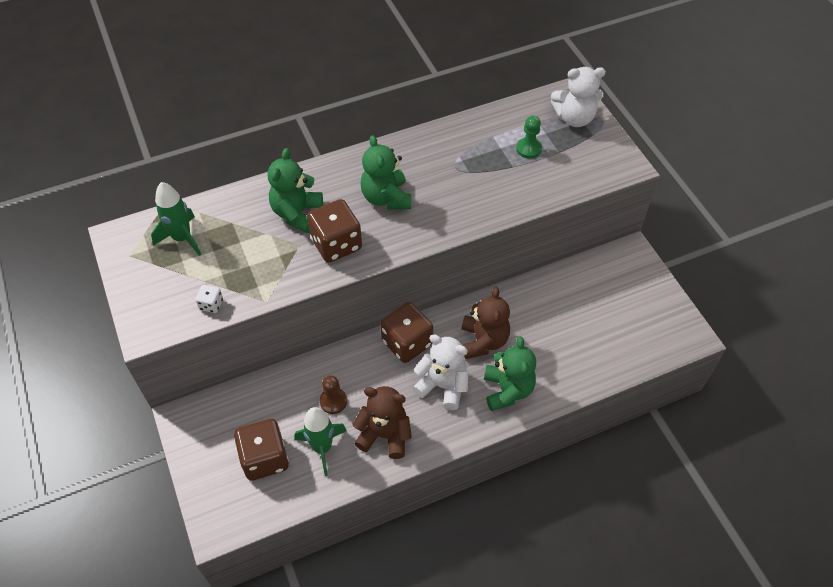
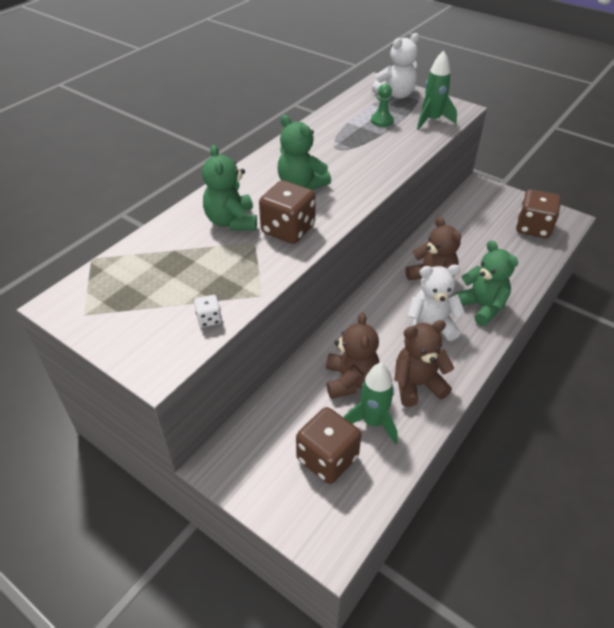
camera: 30 degrees left, 10 degrees down
green rocket [151,182,201,256] -> green rocket moved to [417,51,457,130]
brown pawn [320,375,347,414] -> brown teddy bear [326,312,379,399]
brown dice [381,302,433,363] -> brown dice moved to [516,189,561,238]

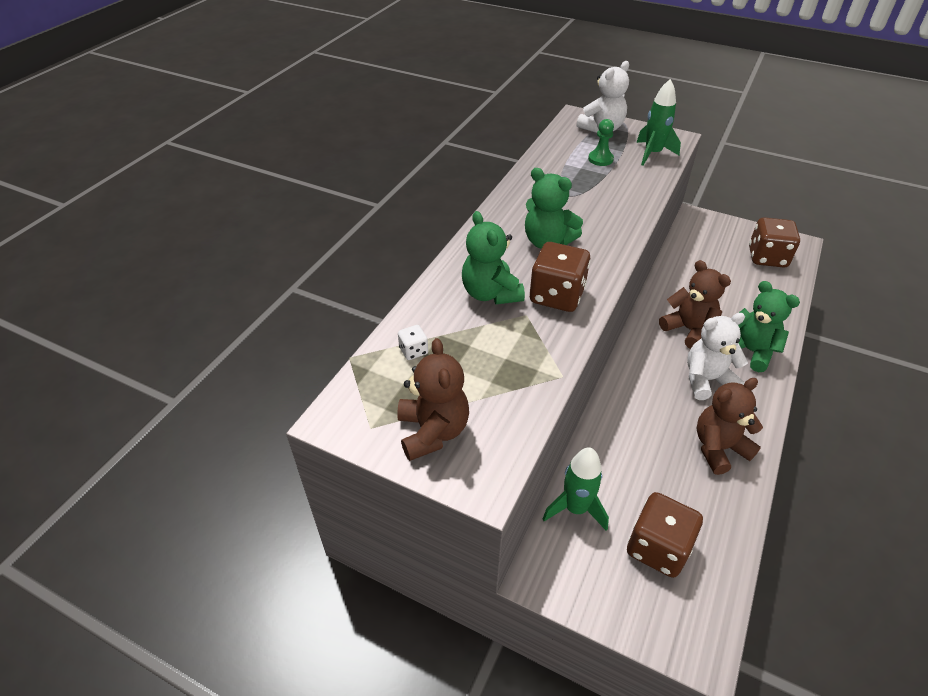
camera: 10 degrees left, 0 degrees up
white dice [194,295,222,327] -> white dice moved to [398,325,428,360]
brown teddy bear [326,312,379,399] -> brown teddy bear moved to [397,338,469,461]
green rocket [344,363,398,444] -> green rocket moved to [543,447,609,531]

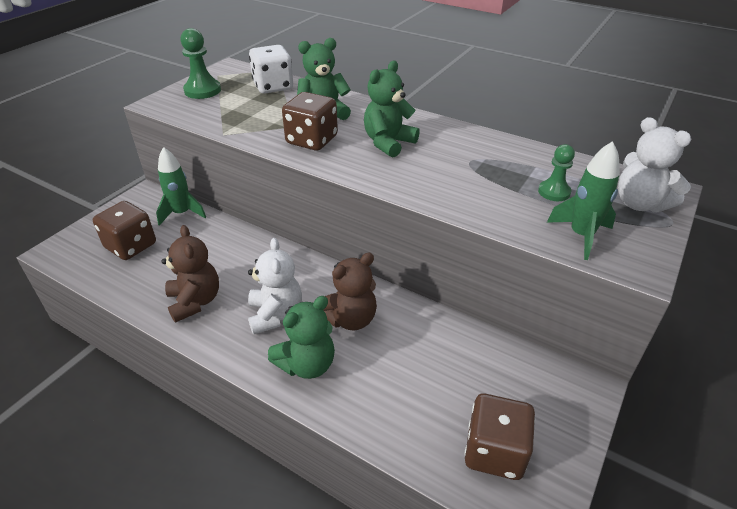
camera: 95 degrees right, 5 degrees down
brown teddy bear [397,338,469,461] -> green pawn [180,28,221,99]
white dice [398,325,428,360] -> white dice [249,45,293,94], size x2.18

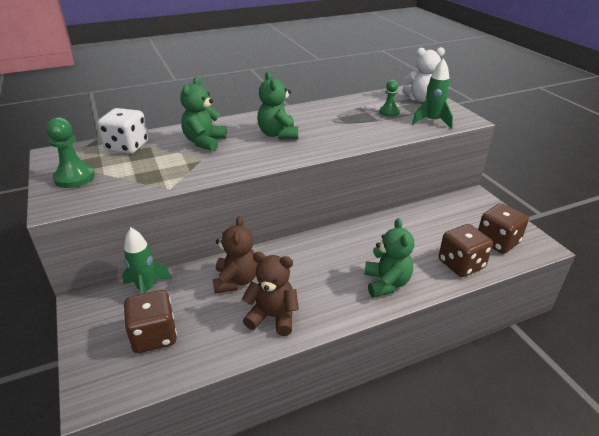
camera: 55 degrees left, 5 degrees down
white teddy bear [248,238,302,335] -> none
brown dice [282,92,338,151] -> brown dice moved to [439,224,493,277]
brown teddy bear [324,253,377,331] -> brown teddy bear moved to [213,216,258,293]

